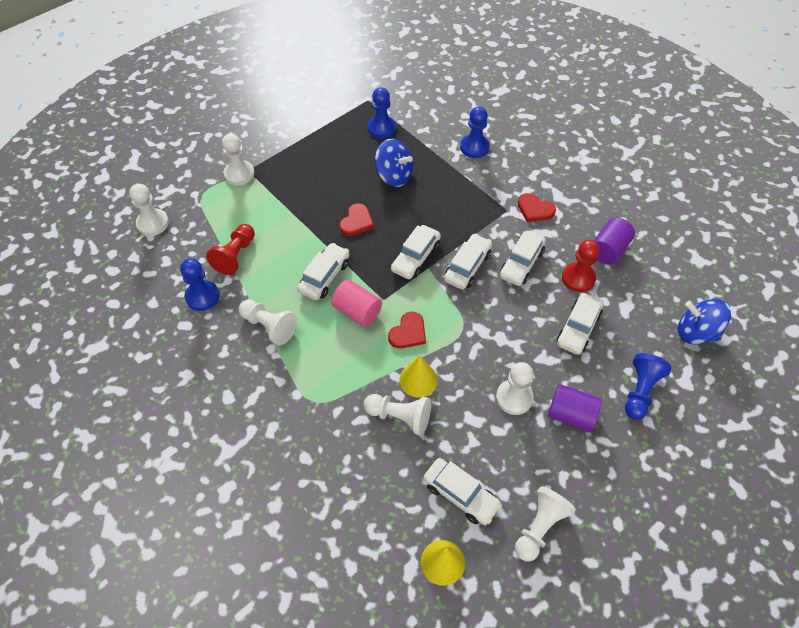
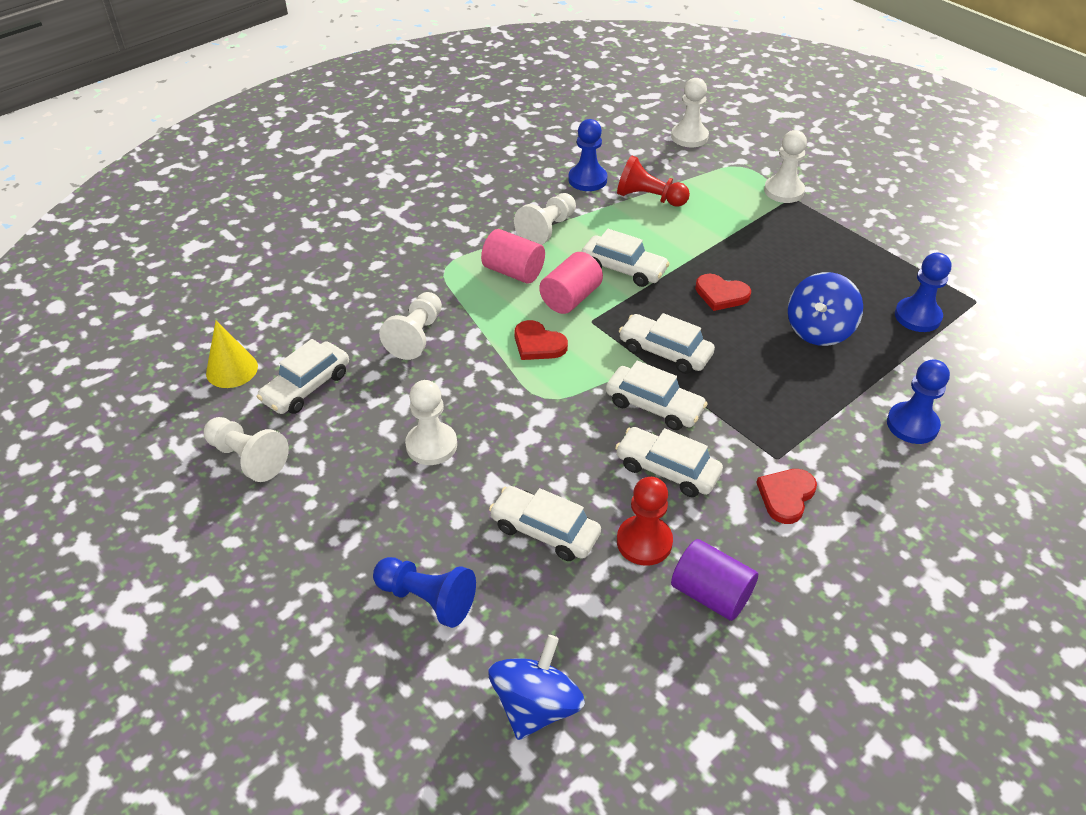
camera: 90 degrees right, 10 degrees down
yellow cone [399,355,438,397] -> none
purple cylinder [548,384,602,432] -> none
none -> pink cylinder [481,229,545,284]

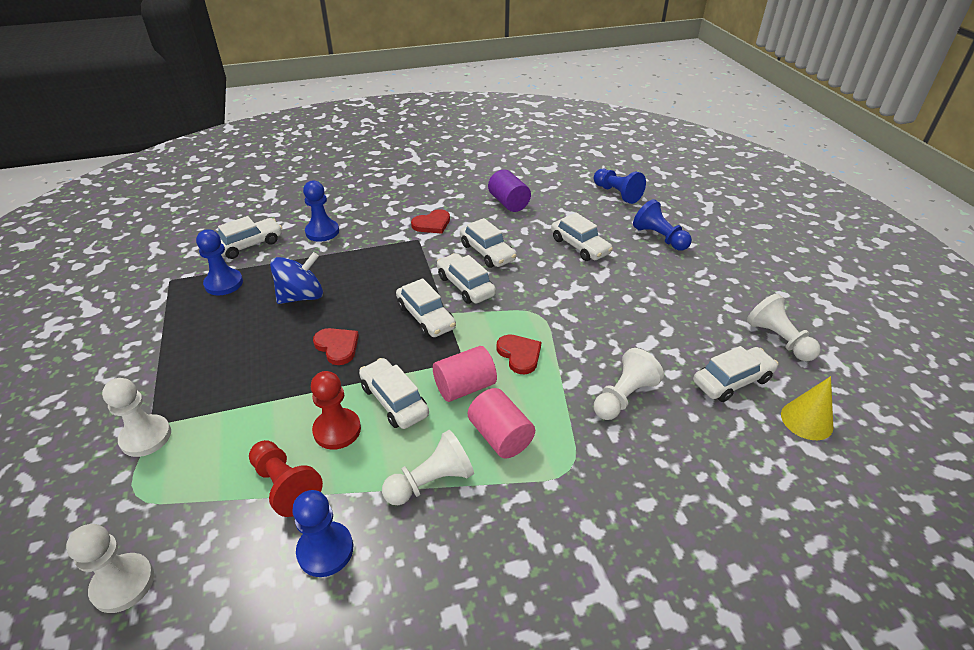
camera: 155 degrees left, 5 degrees down
white pawn [405,380,457,465] -> none
blue spinning top [488,635,585,740] -> blue pawn [594,169,646,204]
red pawn [617,477,673,566] -> red pawn moved to [311,371,361,450]
none -> white car [218,216,282,259]

